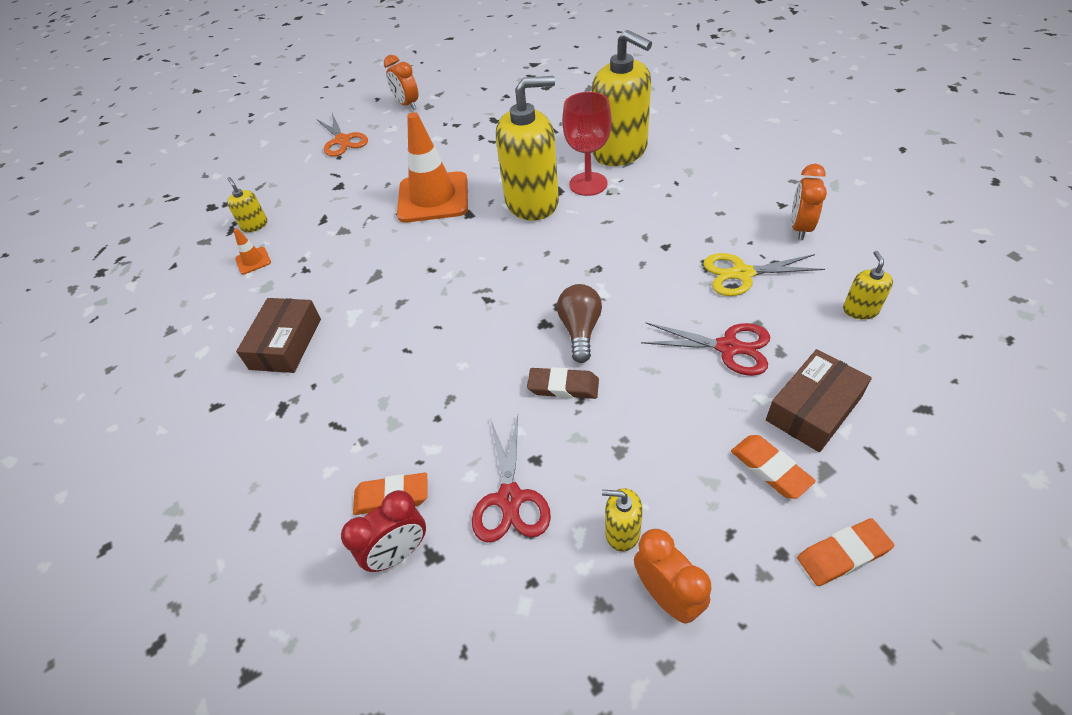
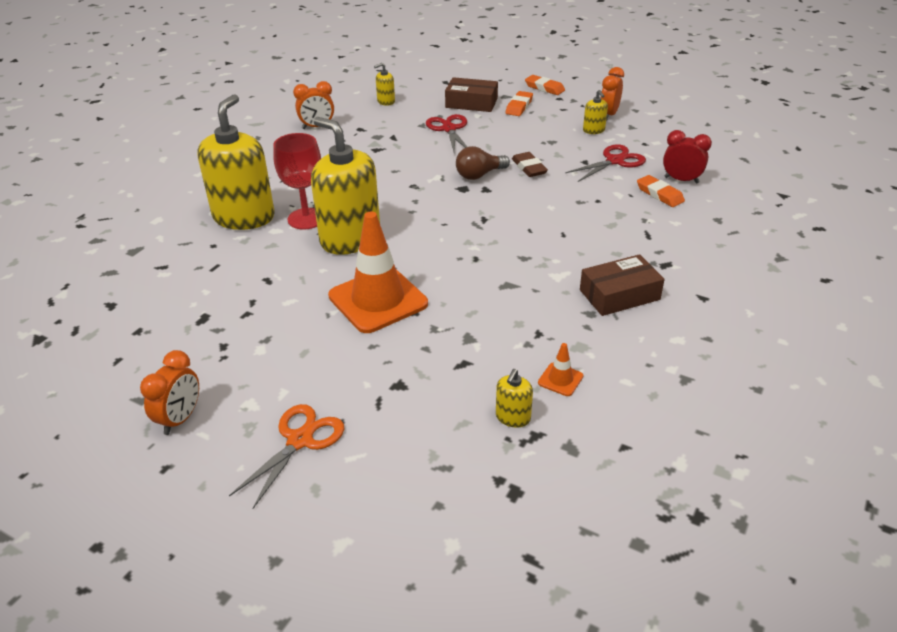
camera: 125 degrees left, 10 degrees down
yellow scissors [703,253,825,296] -> none

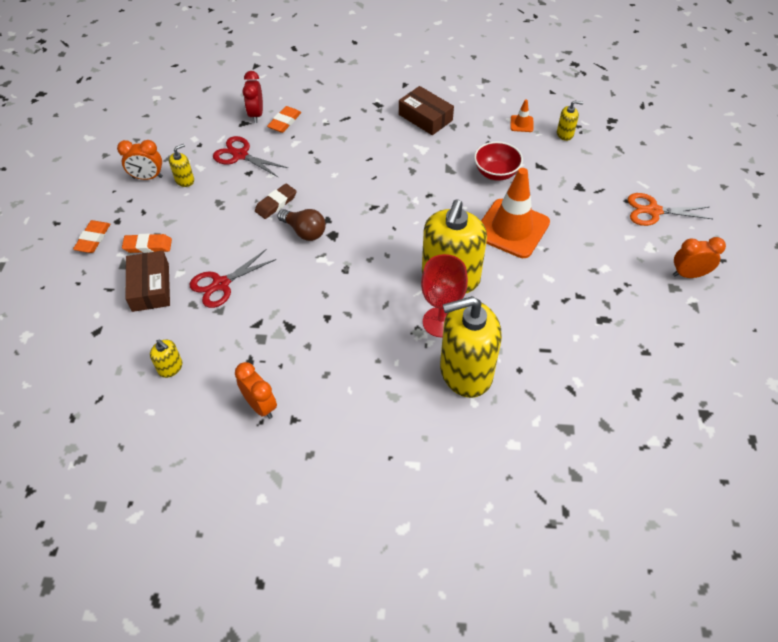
camera: 115 degrees left, 15 degrees up
none -> red bowl [474,141,523,181]

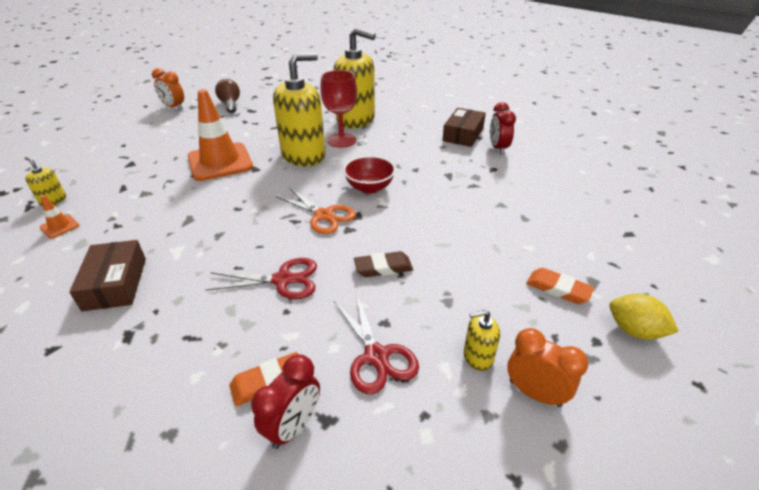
camera: 145 degrees left, 15 degrees down
orange eraser [73,220,110,253] -> yellow lemon [609,294,679,340]
brown box [126,251,170,312] -> brown box moved to [442,108,486,147]
yellow soap dispenser [150,340,183,378] -> none
red scissors [190,249,276,308] -> red scissors moved to [205,258,317,299]
orange clock [235,362,277,419] -> red clock [490,102,516,155]
brown light bulb [277,209,326,241] -> brown light bulb moved to [215,79,240,113]
red bowl [474,141,523,181] -> red bowl moved to [343,156,396,194]
orange scissors [628,193,713,226] -> orange scissors moved to [275,187,356,234]

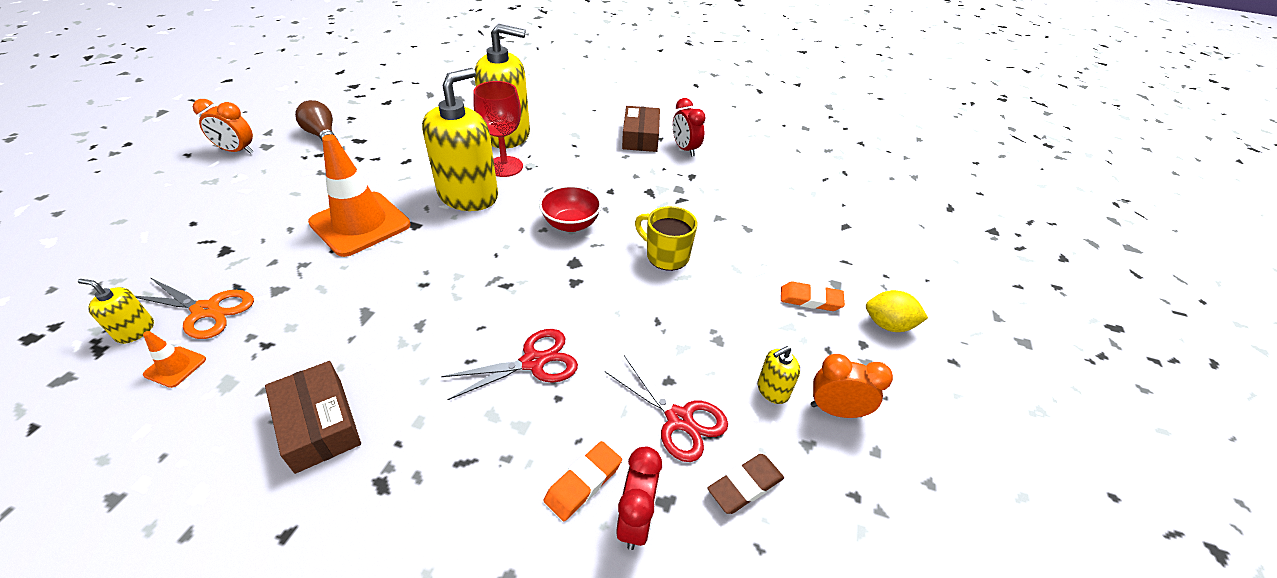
camera: 25 degrees left, 5 degrees up
orange scissors [275,187,356,234] -> orange scissors moved to [135,278,254,339]
brown eraser [354,251,413,277] -> brown eraser moved to [707,454,784,514]
none -> yellow mug [635,206,697,271]

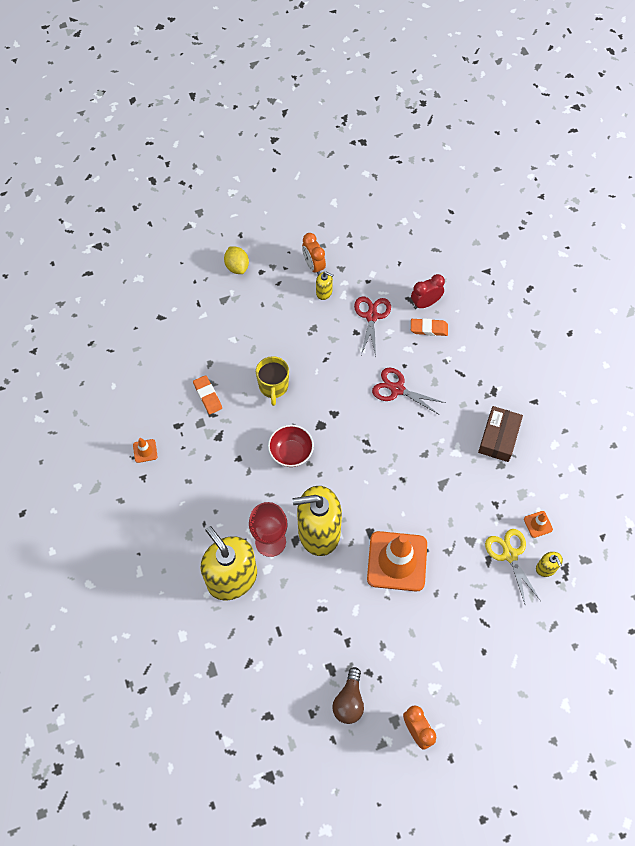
camera: 125 degrees left, 20 degrees up
orange scissors [135,278,254,339] -> yellow scissors [485,529,541,606]
brown box [622,106,660,152] -> none
red clock [673,98,706,157] -> orange traffic cone [133,438,158,463]
brown eraser [707,454,784,514] -> none
orange eraser [781,281,845,311] -> orange eraser moved to [193,375,222,414]

